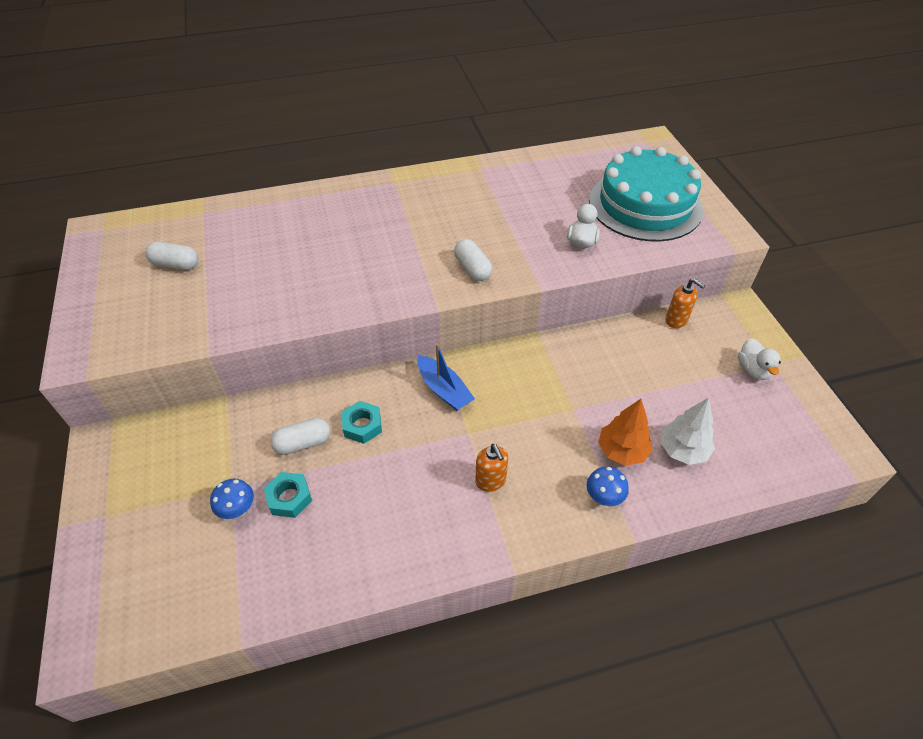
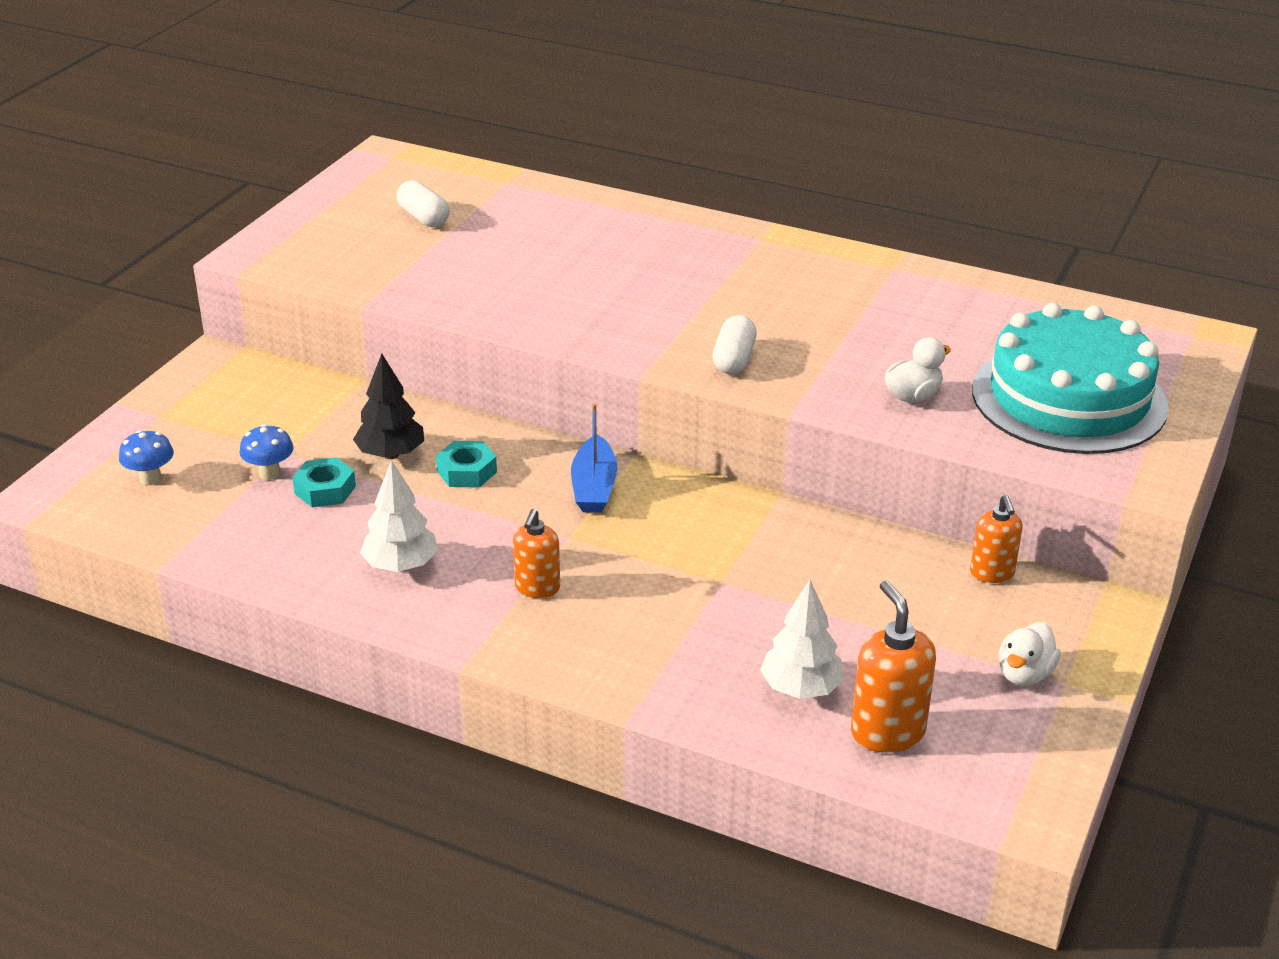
camera: 40 degrees right, 15 degrees down
white capsule [270,418,330,455] -> black tree [353,354,424,459]
blue mushroom [587,467,629,506] -> blue mushroom moved to [119,430,174,485]
orange tree [598,399,653,466] -> none
none -> white tree [360,460,438,572]
none -> orange soap dispenser [851,580,936,753]

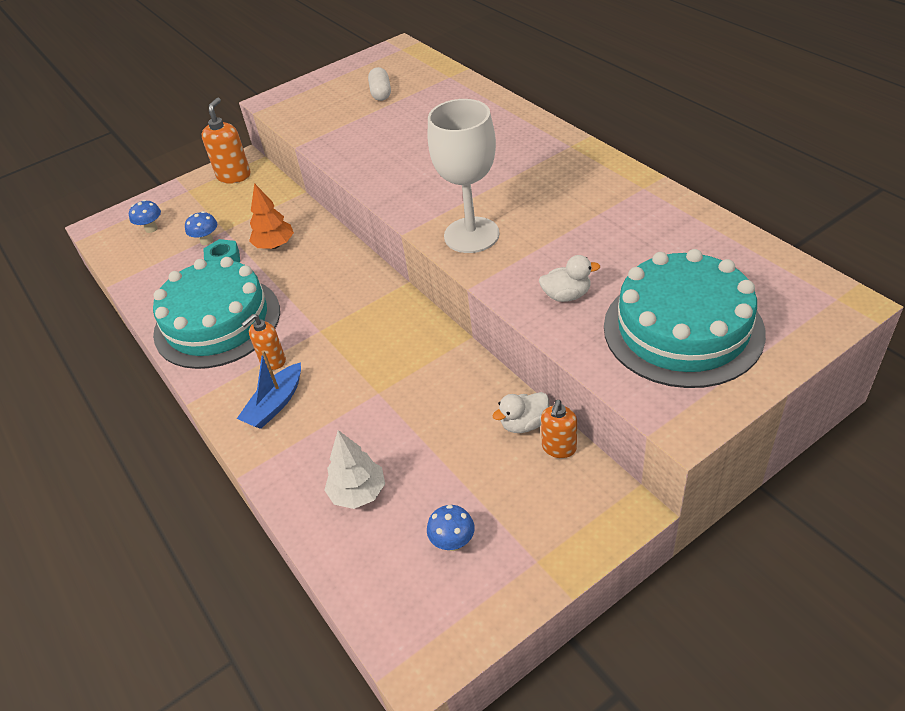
camera: 35 degrees right, 10 degrees up
black tree [353,354,424,459] -> orange tree [249,183,294,249]
white tree [360,460,438,572] -> turquoise cake [153,257,280,369]
turquoise nut [436,441,497,488] -> none
blue boat [571,403,617,513] -> blue boat moved to [237,350,301,429]
white capsule [713,315,757,374] -> white goblet [428,99,499,253]
orange soap dispenser [851,580,936,753] -> orange soap dispenser moved to [202,98,251,184]
white duck [999,622,1061,686] -> white duck moved to [492,392,549,433]
none -> blue mushroom [427,505,475,551]

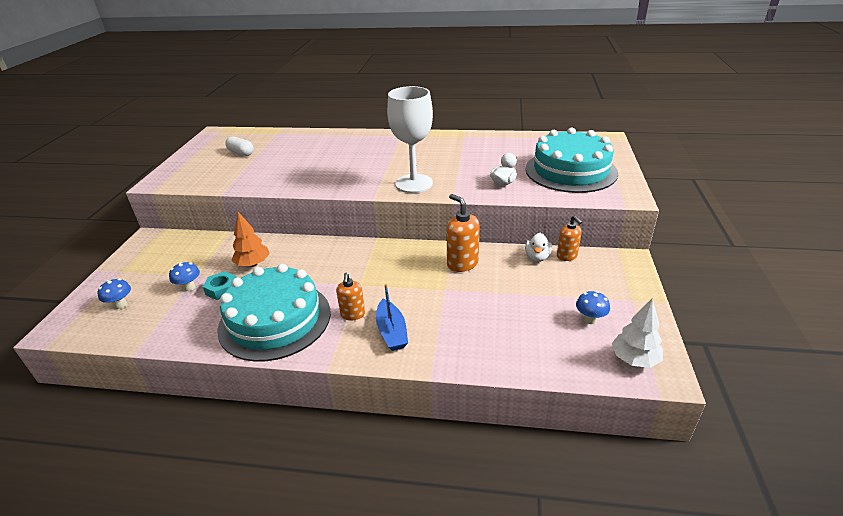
camera: 50 degrees left, 10 degrees down
orange soap dispenser [202,98,251,184] -> orange soap dispenser moved to [446,194,480,272]
white tree [324,430,385,509] -> white tree moved to [612,298,663,368]

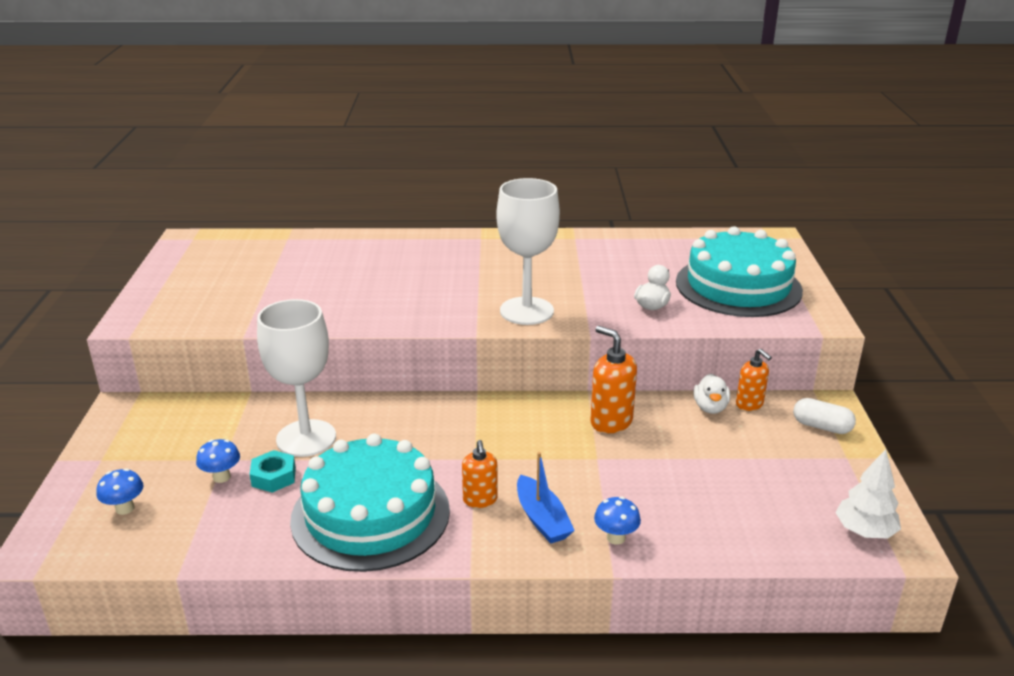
camera: 10 degrees left, 5 degrees down
white capsule [225,136,254,156] -> white capsule moved to [793,398,856,434]
orange tree [231,212,270,267] -> white goblet [257,299,336,457]
blue mushroom [576,291,610,324] -> blue mushroom moved to [594,497,641,545]

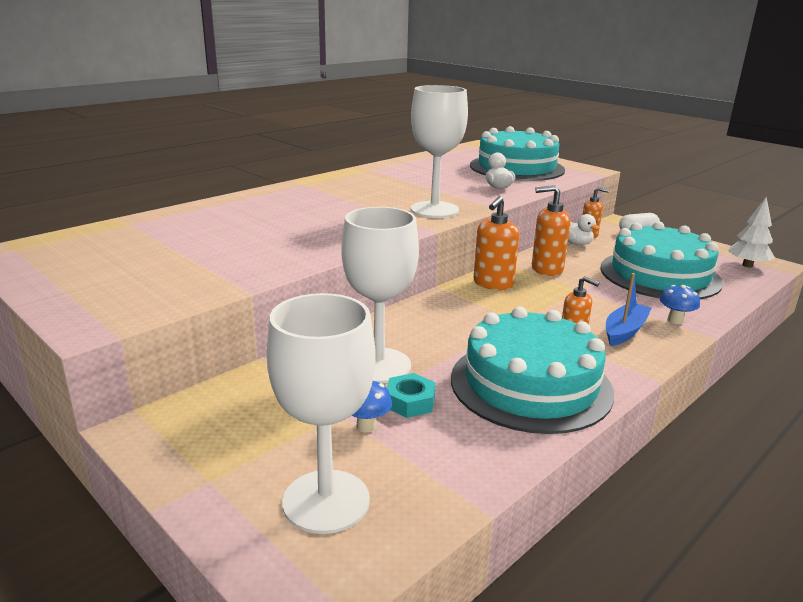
camera: 45 degrees left, 5 degrees down
blue mushroom [96,468,144,515] -> white goblet [267,293,376,534]
blue boat [517,452,575,544] -> blue boat turned 75 degrees counterclockwise [606,273,651,346]
none -> orange soap dispenser [474,196,519,290]
none -> turquoise cake [601,221,723,299]

